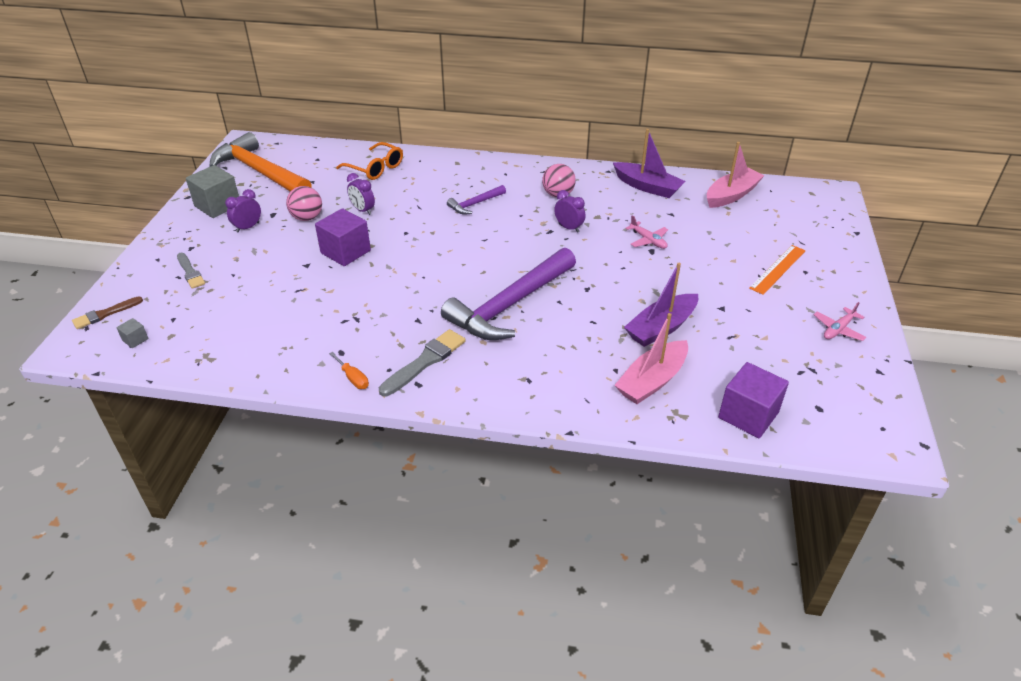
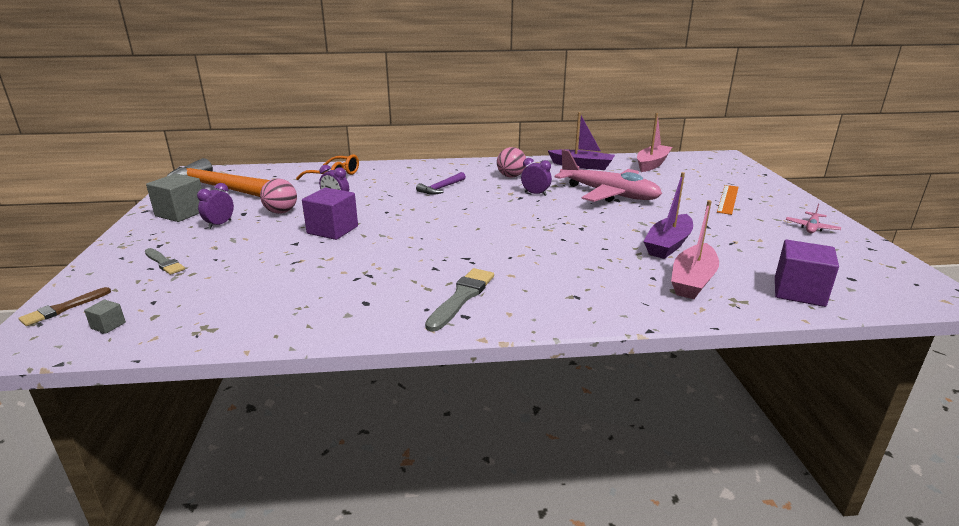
camera: 15 degrees left, 15 degrees down
orange screwdriver [329,352,369,389] -> none
purple hammer [441,248,576,340] -> none
pink plane [625,215,668,249] -> pink plane [554,150,662,202], size x2.39

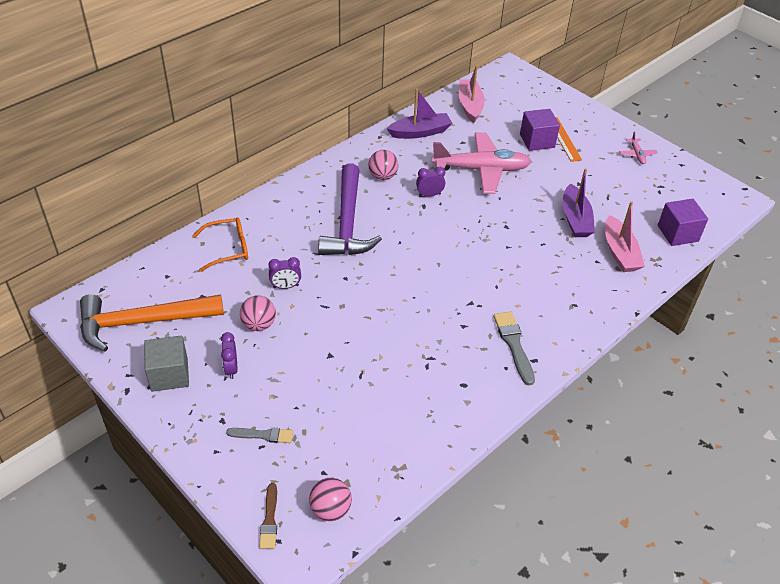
camera: 40 degrees left, 20 degrees up
grey cube [84,300,126,334] -> pink ball [309,478,352,521]
purple cube [302,188,358,240] -> purple cube moved to [520,109,560,151]
purple hammer [416,172,466,195] -> purple hammer [318,163,382,255], size x2.15

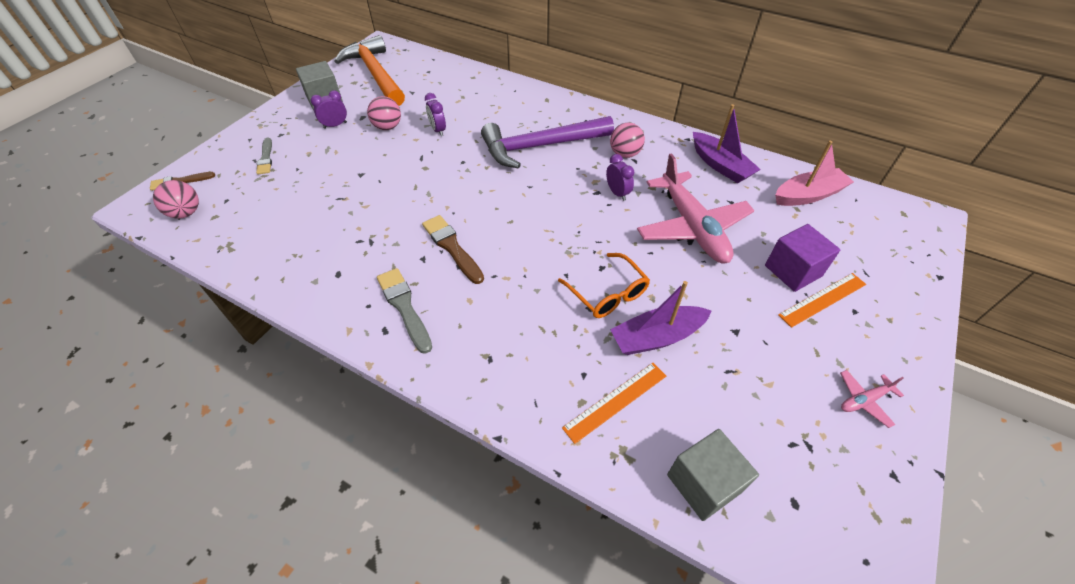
camera: 75 degrees right, 5 degrees up
orange glasses [193,218,248,272] -> orange glasses moved to [558,253,650,318]
grey brush [493,312,535,386] -> grey brush turned 90 degrees counterclockwise [377,268,432,354]
pink boat [605,201,645,272] -> orange ruler [562,363,666,444]
purple cube [658,199,708,246] -> grey cube [667,429,759,521]
none -> brown brush [422,215,484,284]

